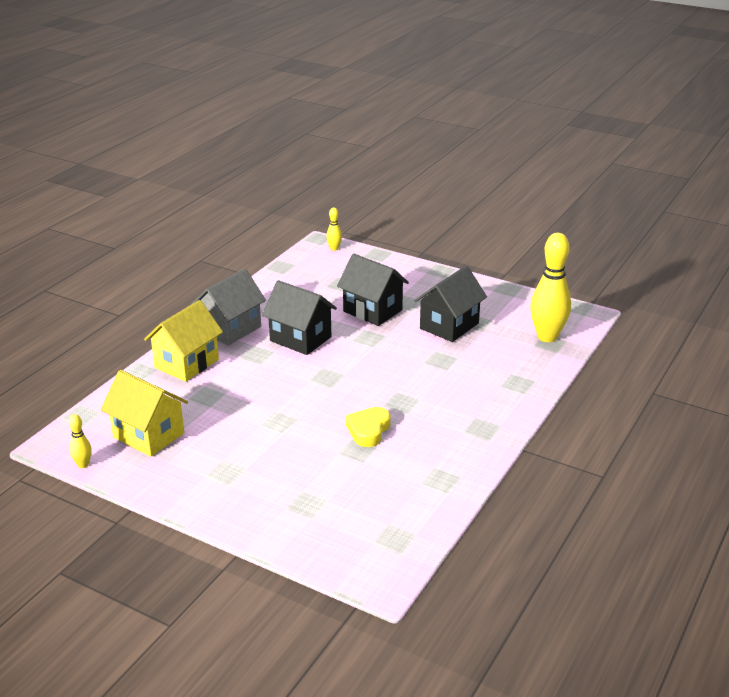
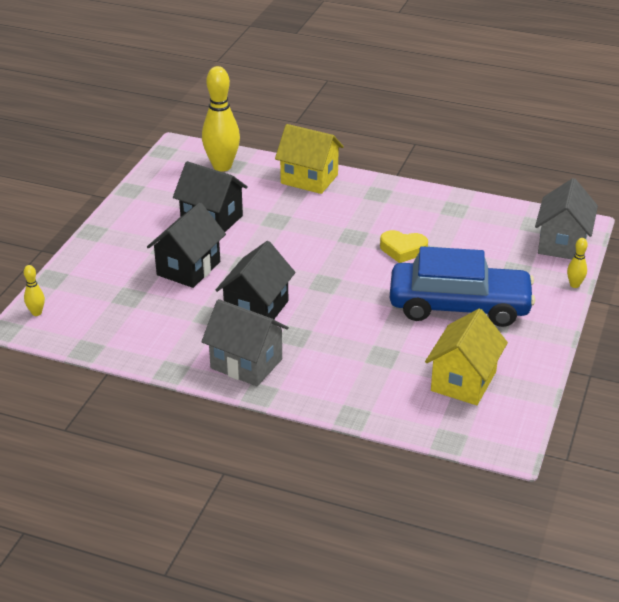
camera: 100 degrees left, 5 degrees up
yellow bowling pin [69,414,92,468] -> yellow bowling pin moved to [567,238,588,288]
yellow house [144,300,223,382] -> yellow house moved to [275,124,344,194]
none -> blue car [390,246,535,327]
none -> grey house [535,178,598,259]

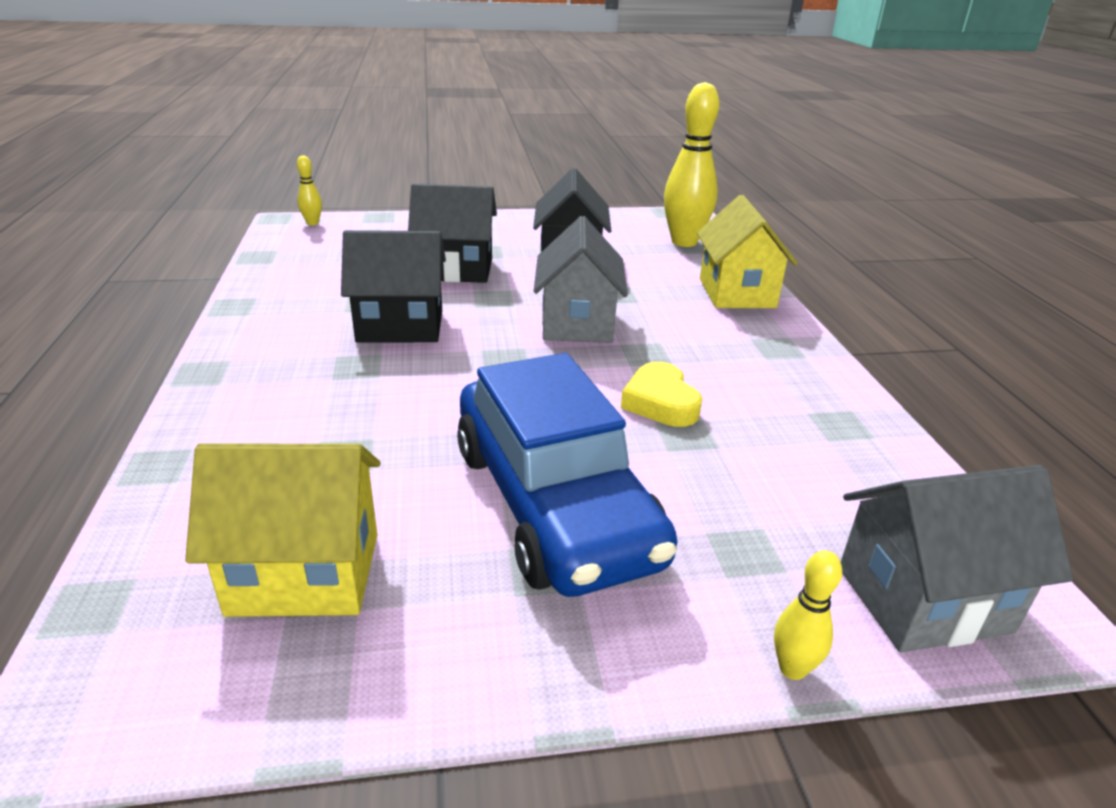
camera: 60 degrees right, 5 degrees down
grey house [201,299,289,386] -> grey house moved to [534,216,628,343]

